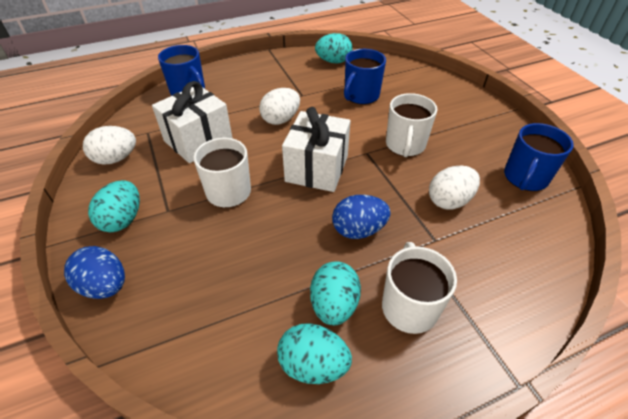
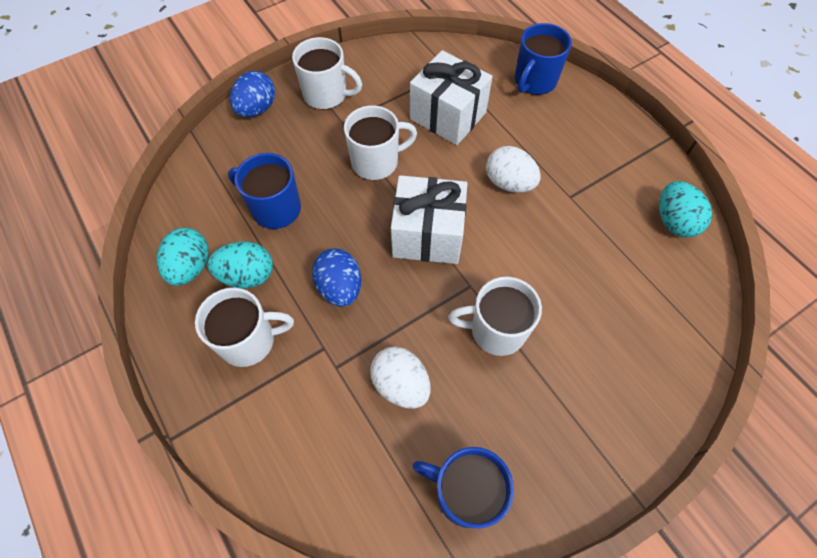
camera: 80 degrees right, 15 degrees up
white egg [83,126,136,165] -> none
turquoise egg [88,180,140,232] -> white mug [292,37,362,110]
blue mug [344,49,386,105] -> blue mug moved to [228,153,301,229]

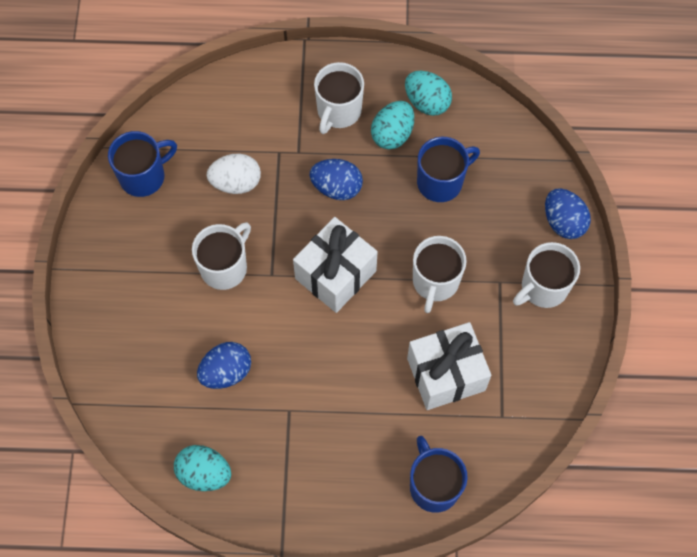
camera: 125 degrees right, 5 degrees up
white egg [486,146,540,193] -> none
none -> blue egg [197,342,251,389]

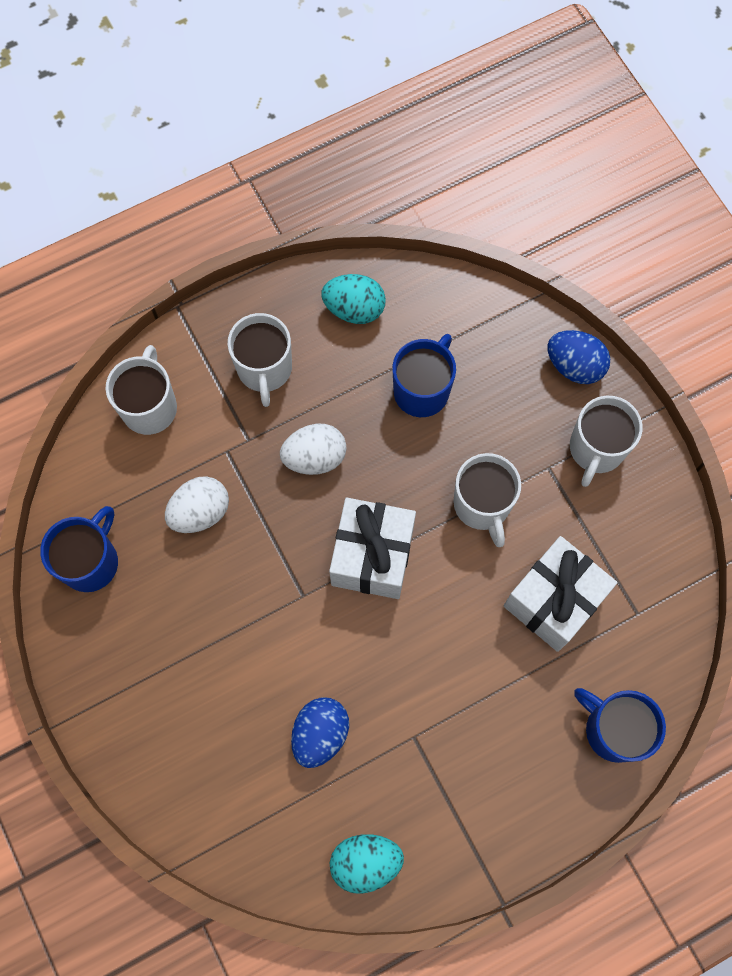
camera: 30 degrees left, 5 degrees up
white mug [192,222,251,290] -> white mug moved to [105,345,177,435]
blue egg [310,159,363,200] -> white egg [280,424,347,475]
turquoise egg [371,101,414,149] -> none

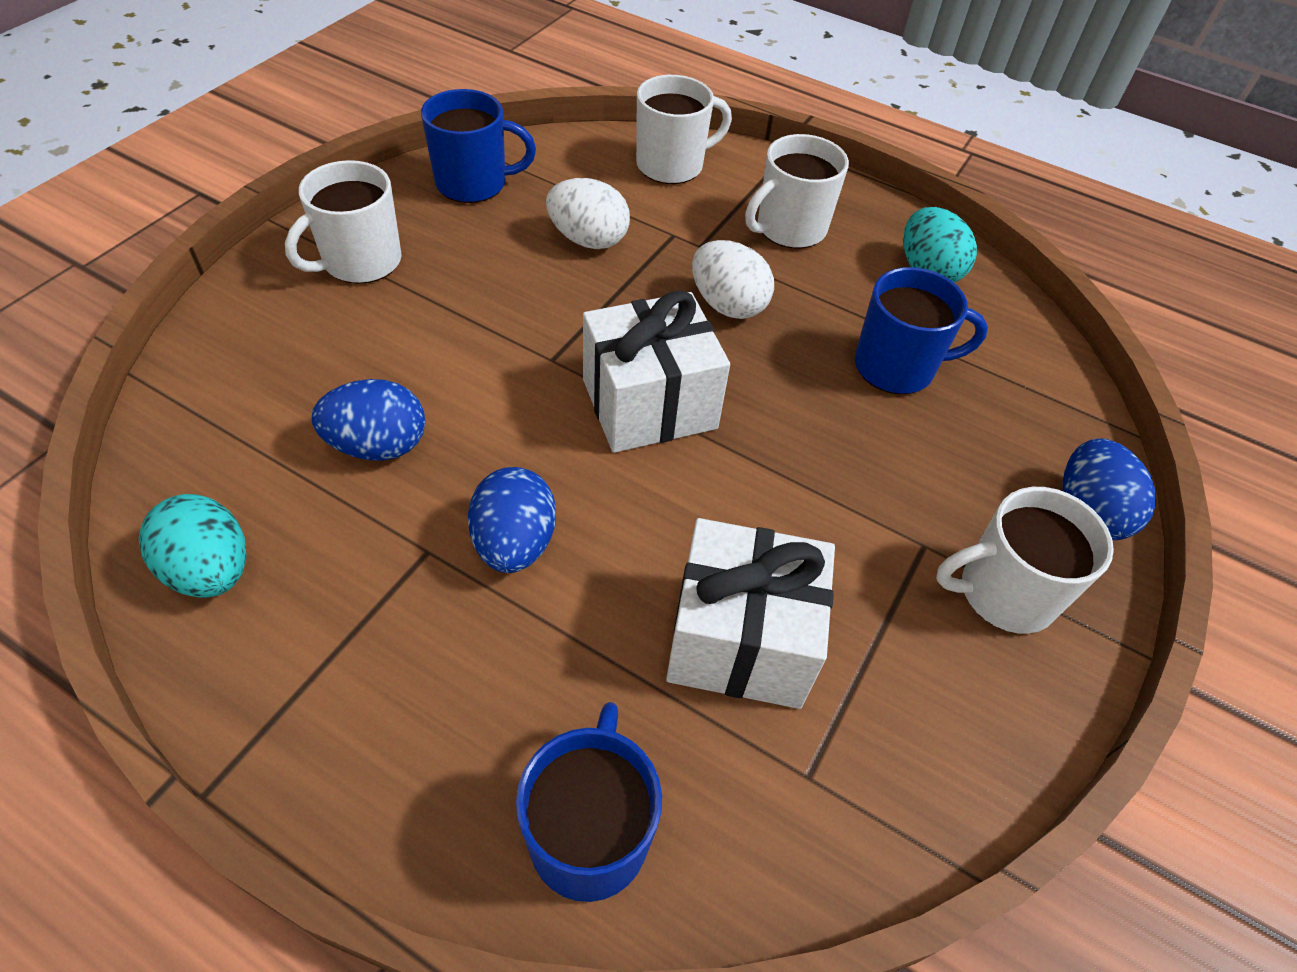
camera: 55 degrees right, 20 degrees down
white mug [454,453,521,547] -> white mug moved to [285,160,402,284]
none -> blue egg [468,467,556,573]

